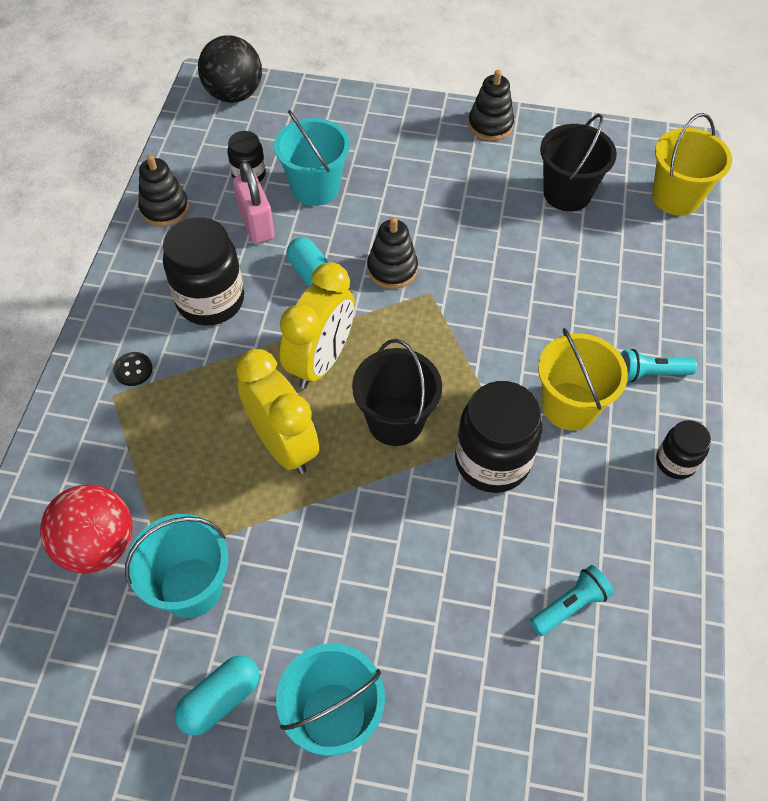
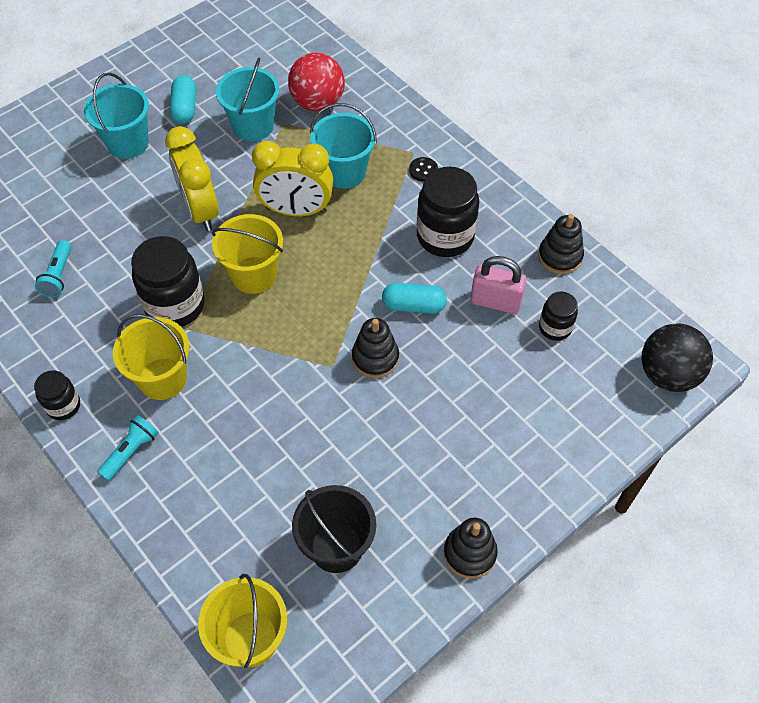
camera: 130 degrees right, 0 degrees up
turquoise bucket [274,110,350,206] -> turquoise bucket moved to [310,103,377,189]
yellow clock [280,262,355,389] -> yellow clock moved to [165,126,219,231]
black bucket [352,339,442,446] -> yellow bucket [212,214,283,294]

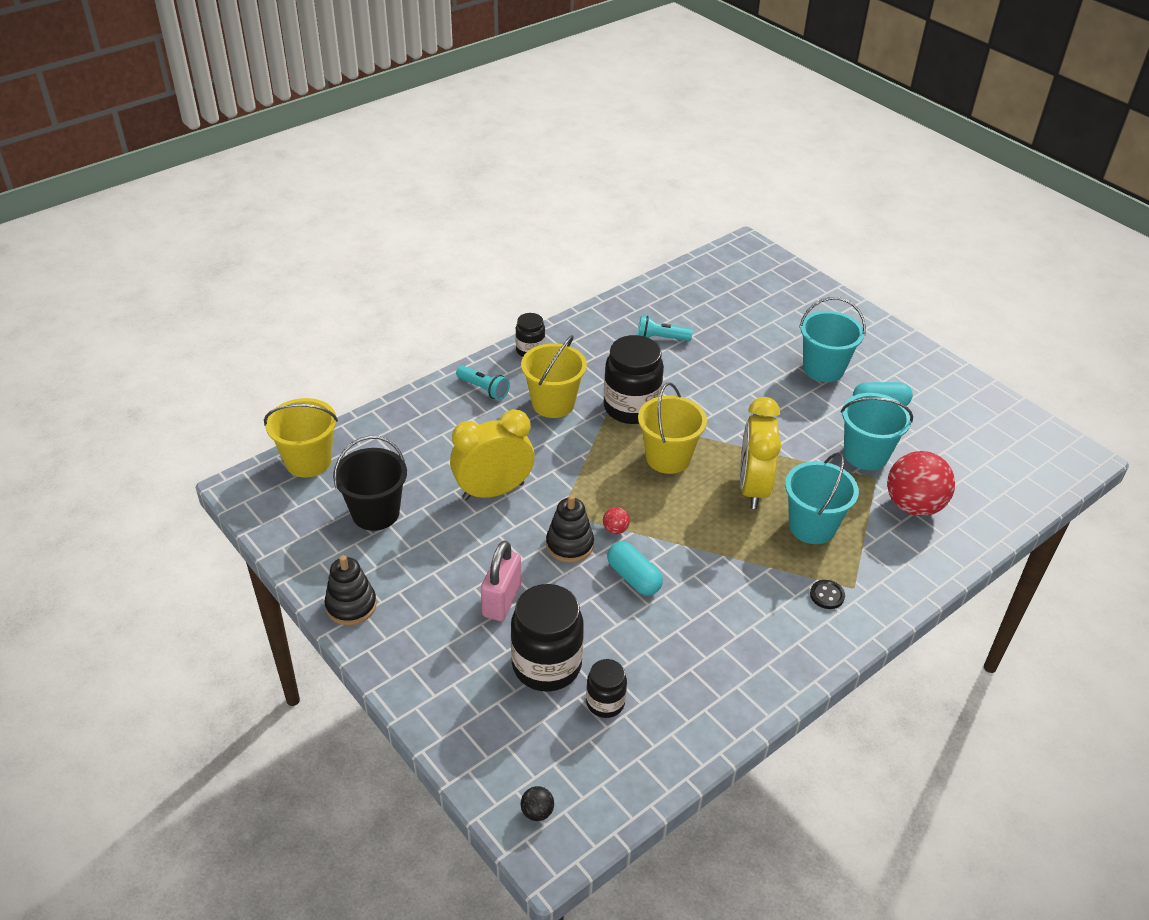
camera: 90 degrees right, 15 degrees down
yellow clock [165,126,219,231] -> yellow clock moved to [450,409,535,500]
turquoise capsule [382,283,447,314] -> turquoise capsule turned 45 degrees counterclockwise [607,541,663,596]
black jar [417,167,479,257] -> black jar moved to [511,584,584,691]
pink padlock [470,256,527,314] -> pink padlock moved to [481,540,521,621]
black stacking toy [538,214,584,274] -> none
black ball [641,323,713,392] -> black ball [521,786,554,821], size x0.41
none -> red ball [603,507,630,534]

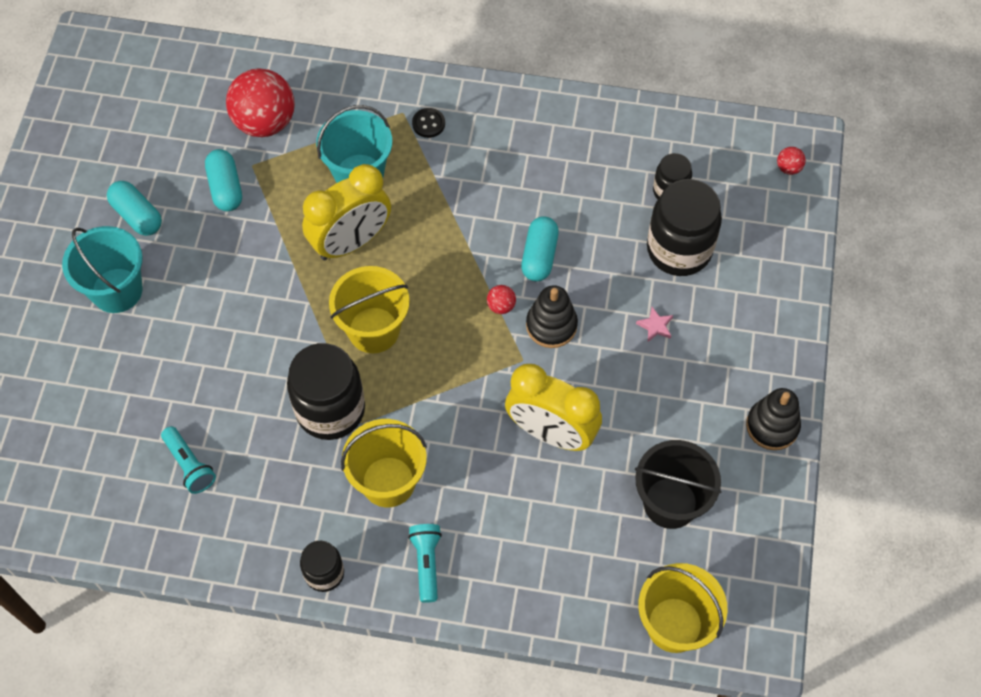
camera: 130 degrees left, 20 degrees up
pink padlock [481,540,521,621] -> pink star [636,307,673,342]
black ball [521,786,554,821] -> red ball [777,147,806,175]
turquoise bucket [841,393,913,470] -> turquoise capsule [205,149,242,211]

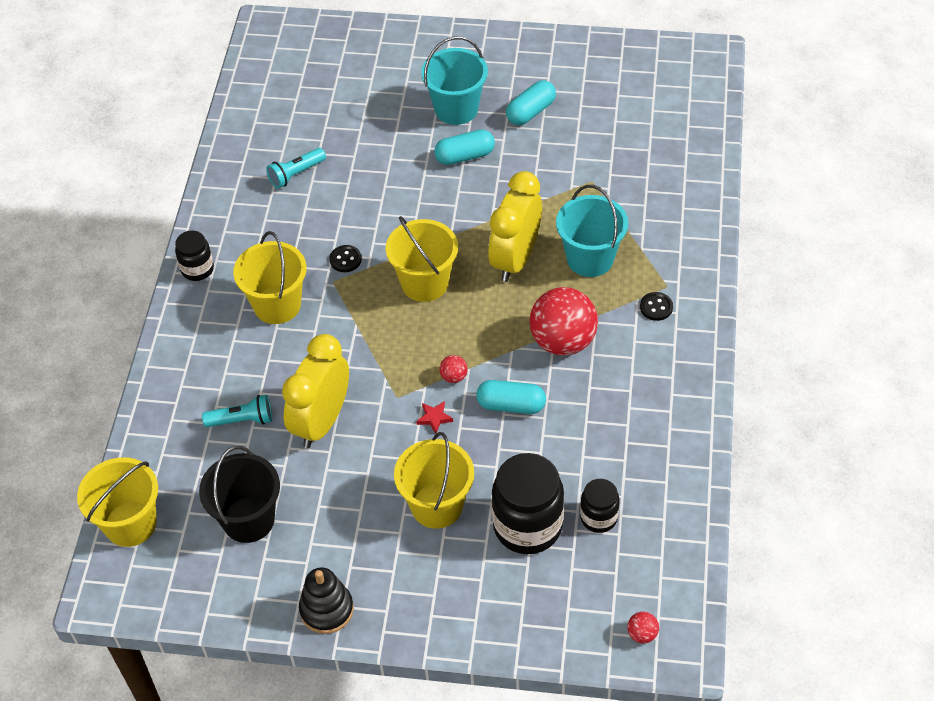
camera: 90 degrees right, 10 degrees down
turquoise capsule [205,149,242,211] -> turquoise capsule moved to [434,129,495,165]
red ball [226,68,295,137] -> red ball moved to [530,287,598,356]
black jar [287,343,365,440] -> black button [329,245,362,272]
yellow clock [302,164,391,260] -> yellow clock turned 60 degrees clockwise [488,171,542,282]
turquoise flashlight [408,524,442,603] -> turquoise flashlight moved to [202,395,272,427]
black stacking toy [526,285,578,348] -> red star [416,401,453,434]
pink star [636,307,673,342] -> yellow bucket [394,432,474,529]

